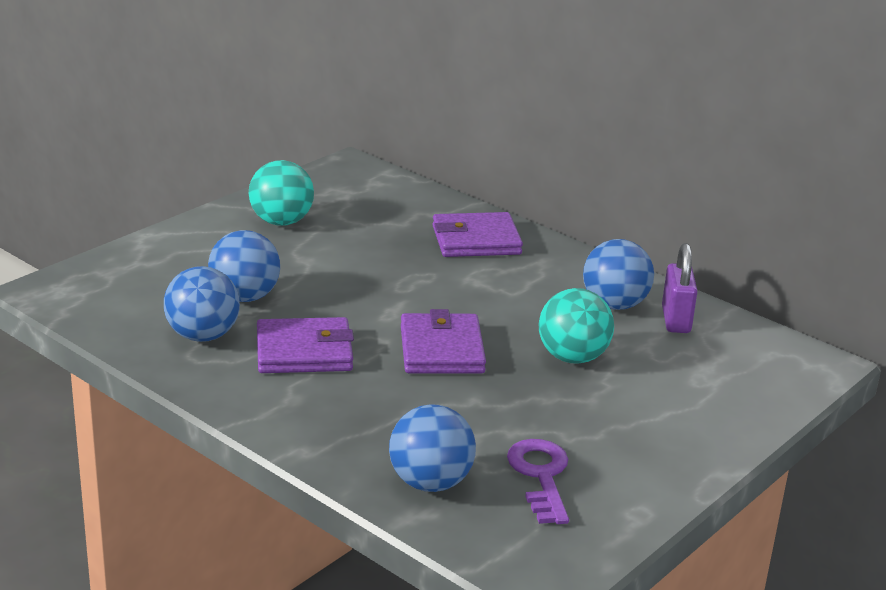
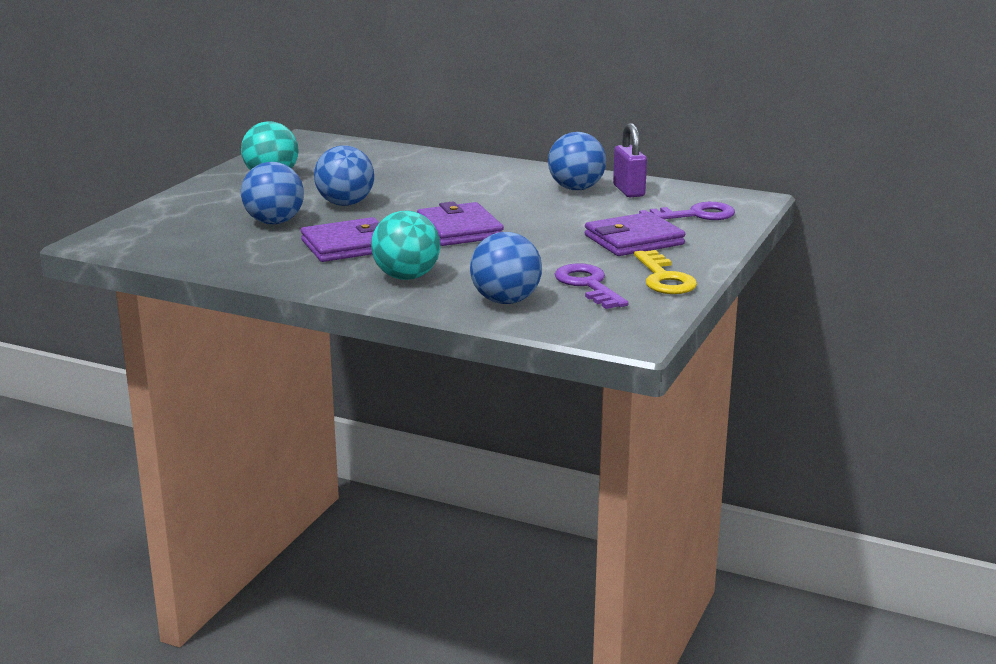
camera: 15 degrees left, 5 degrees down
blue ball [164,266,240,342] -> blue ball moved to [314,145,374,206]
purple wallet [432,212,523,257] -> purple wallet moved to [585,212,685,256]
turquoise ball [539,288,614,364] -> turquoise ball moved to [371,210,440,280]
none -> yellow key [634,250,697,294]
none -> purple key [639,202,735,220]

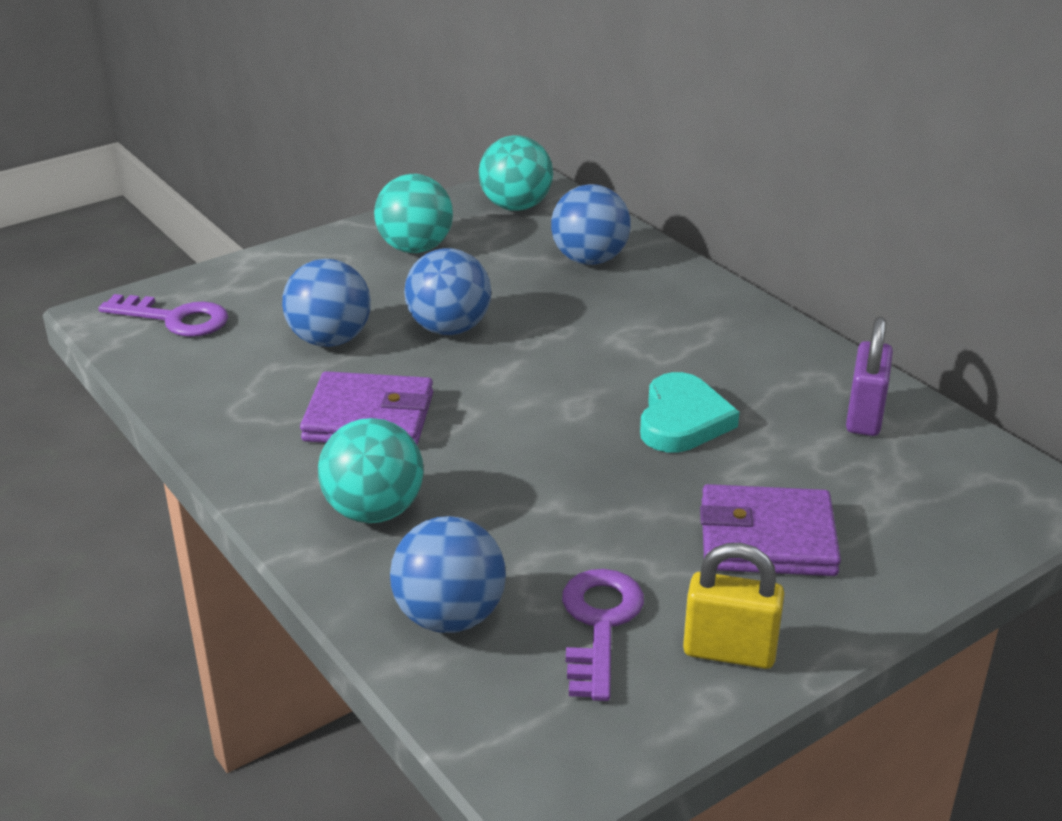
camera: 30 degrees right, 10 degrees up
purple wallet [417,202,504,246] -> none
blue ball [548,132,606,190] -> blue ball moved to [551,184,631,265]
yellow key [634,250,697,294] -> yellow padlock [683,543,784,669]
purple key [639,202,735,220] -> purple key moved to [98,294,228,337]
none -> turquoise ball [479,135,553,211]
none -> turquoise heart [640,372,739,453]

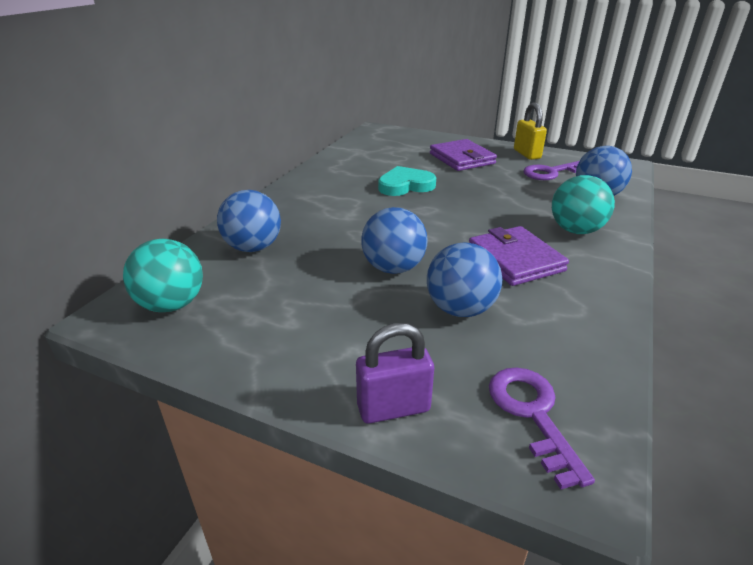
camera: 120 degrees left, 0 degrees up
turquoise ball [374,174,453,253] -> none
purple padlock [846,317,893,436] -> purple padlock moved to [356,323,434,424]

